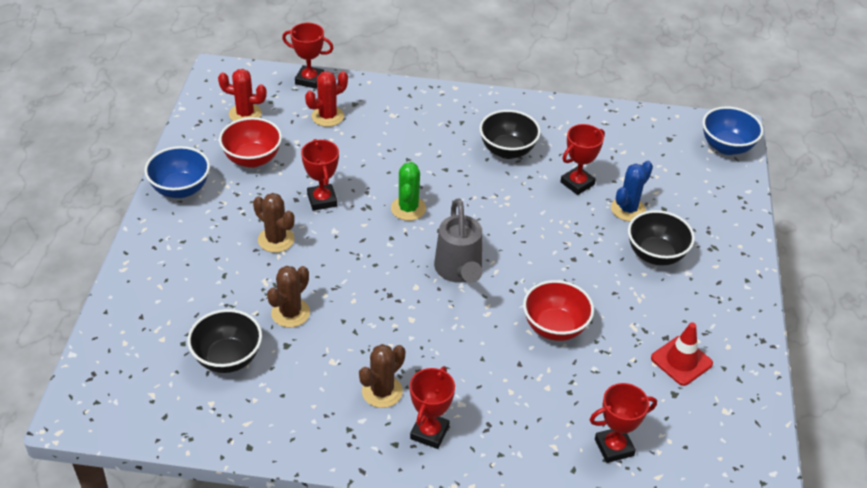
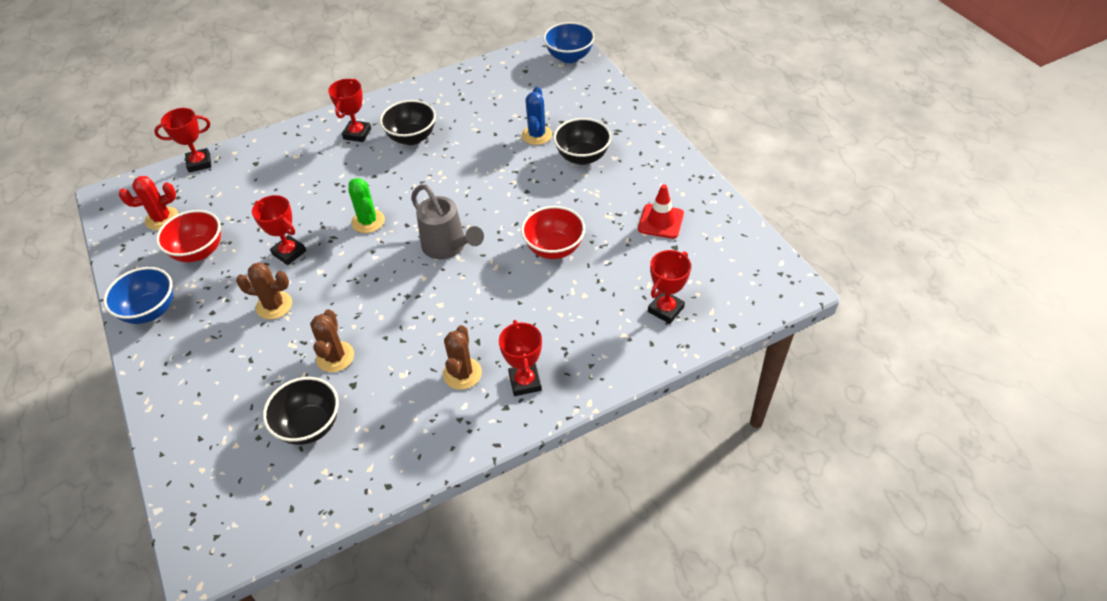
camera: 30 degrees left, 5 degrees up
red cactus [305,71,348,127] -> none
red trophy [560,124,605,195] -> red trophy moved to [328,79,371,142]

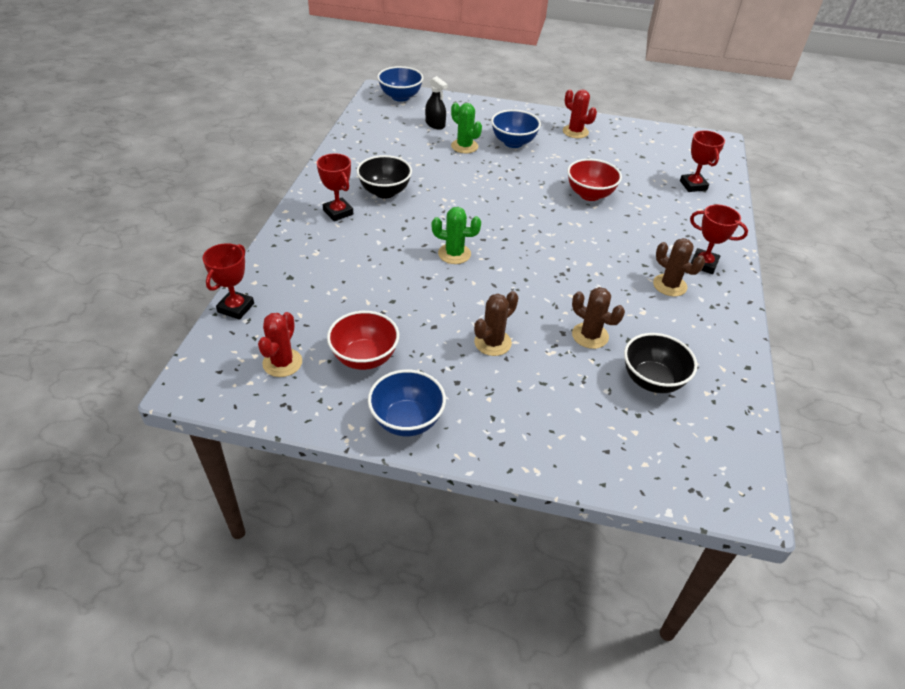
camera: 55 degrees left, 5 degrees down
red trophy [252,195,306,265] -> none
grey watering can [411,184,484,259] -> none
blue cactus [522,87,552,145] -> green cactus [451,103,482,153]
black bowl [553,118,611,165] -> blue bowl [491,110,541,148]
red traffic cone [638,184,684,239] -> none
none -> black spray bottle [425,76,448,130]
none -> red cactus [563,89,597,138]

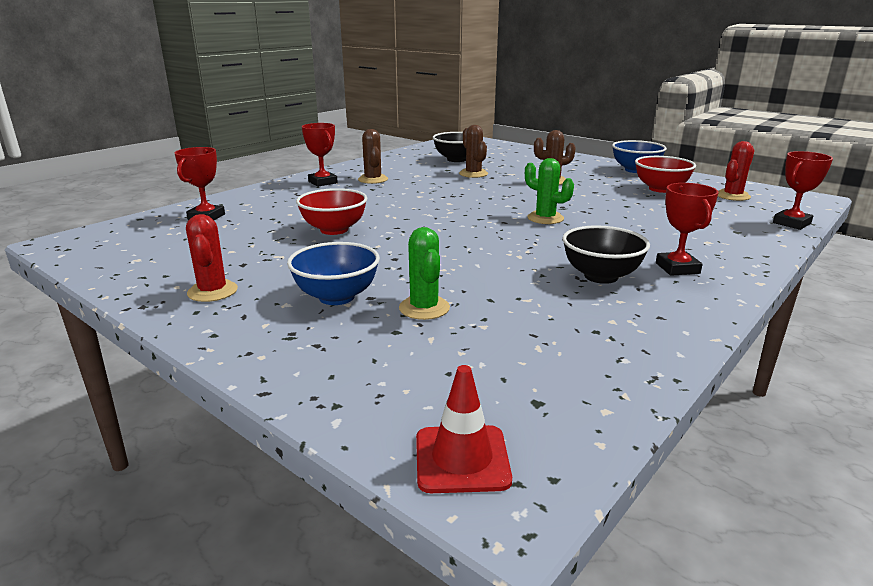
camera: 150 degrees left, 20 degrees down
blue bowl [377,66,424,102] -> red traffic cone [416,365,512,493]
black spray bottle [425,76,448,130] -> none

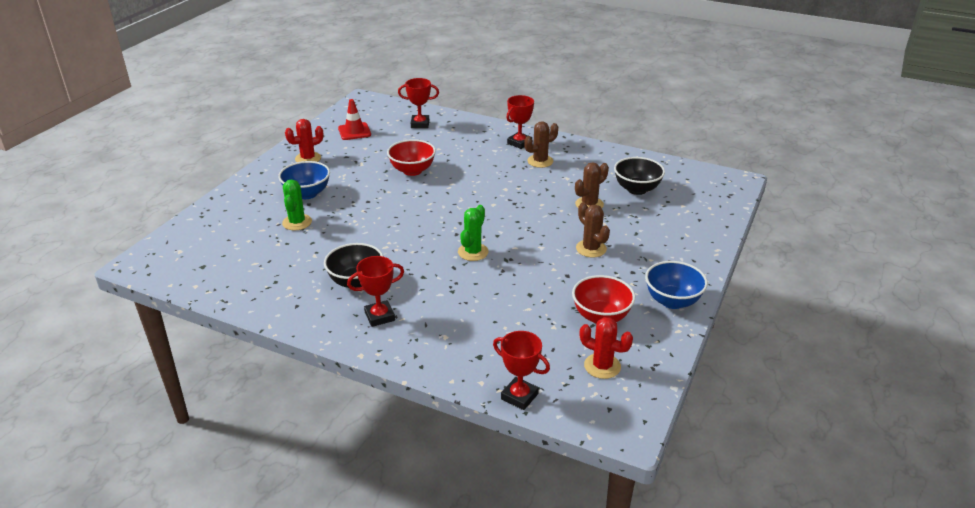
camera: 75 degrees right, 10 degrees up
green cactus [399,227,450,320] -> green cactus turned 60 degrees counterclockwise [282,180,312,231]
red traffic cone [416,365,512,493] -> red traffic cone moved to [338,99,371,140]

